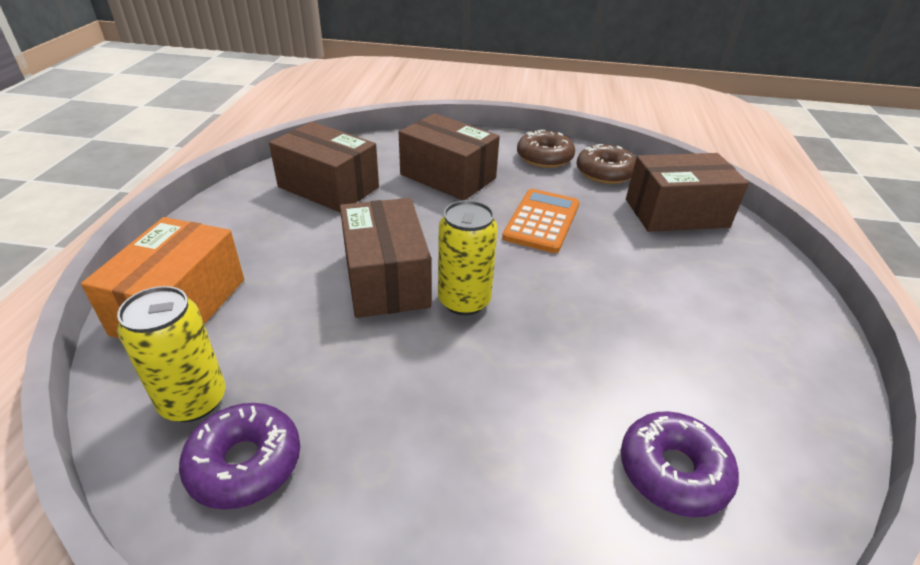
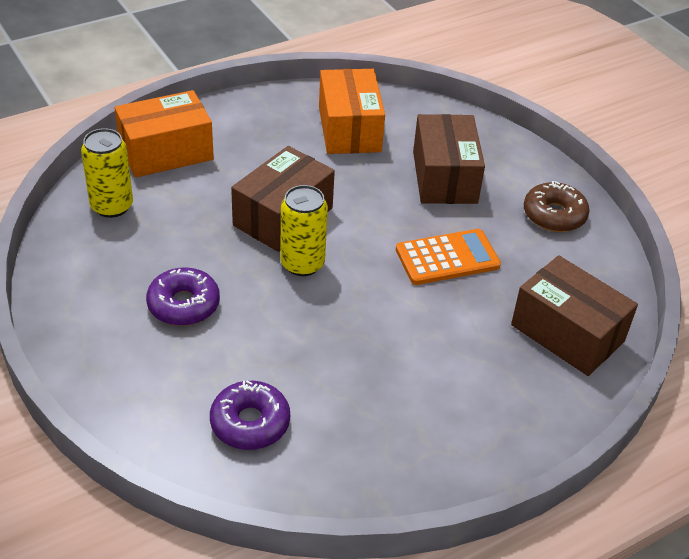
camera: 50 degrees right, 5 degrees up
purple donut [179,403,300,510] -> purple donut moved to [146,267,220,326]
brown box [269,122,379,213] -> orange box [319,69,385,154]
brown donut [577,144,636,184] -> none

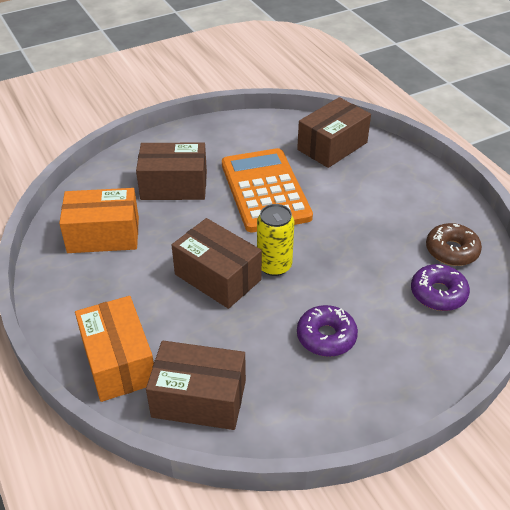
camera: 85 degrees left, 0 degrees up
yellow can [81,128,133,218] -> brown box [146,341,246,430]
orange calculator [396,229,501,285] -> orange calculator [222,148,313,232], size x1.63
brown donut [524,181,589,232] -> brown donut moved to [426,223,482,266]

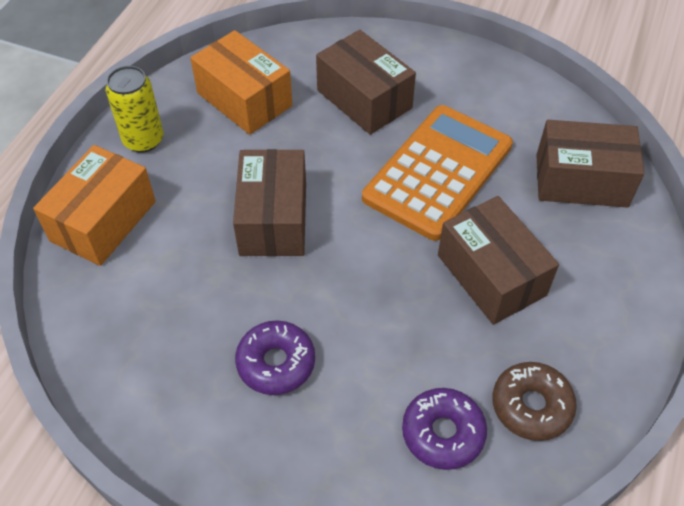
camera: 50 degrees right, 10 degrees up
brown box [146,341,246,430] -> brown box moved to [438,196,559,325]
yellow can [257,204,295,276] -> yellow can moved to [106,66,163,153]

